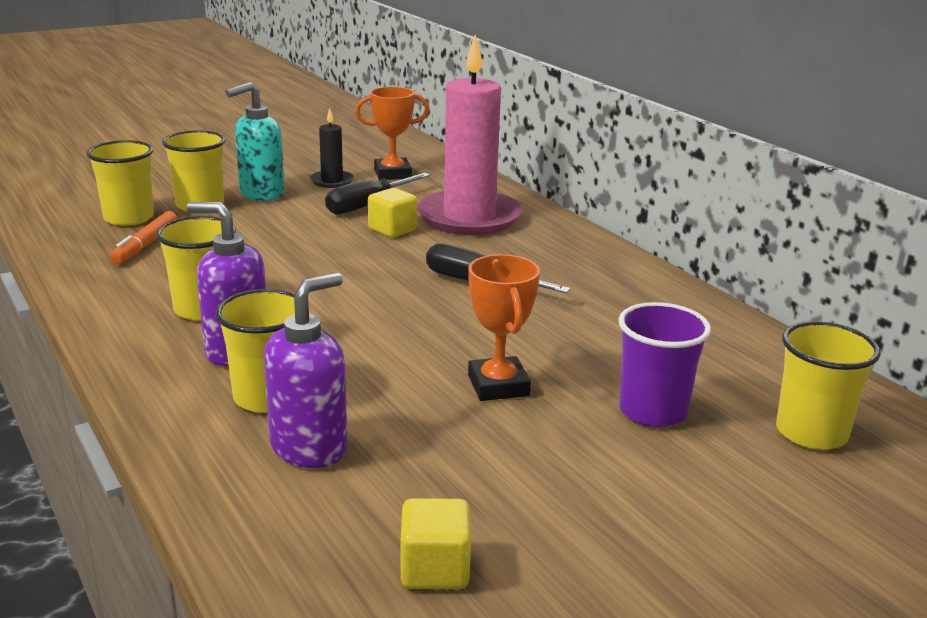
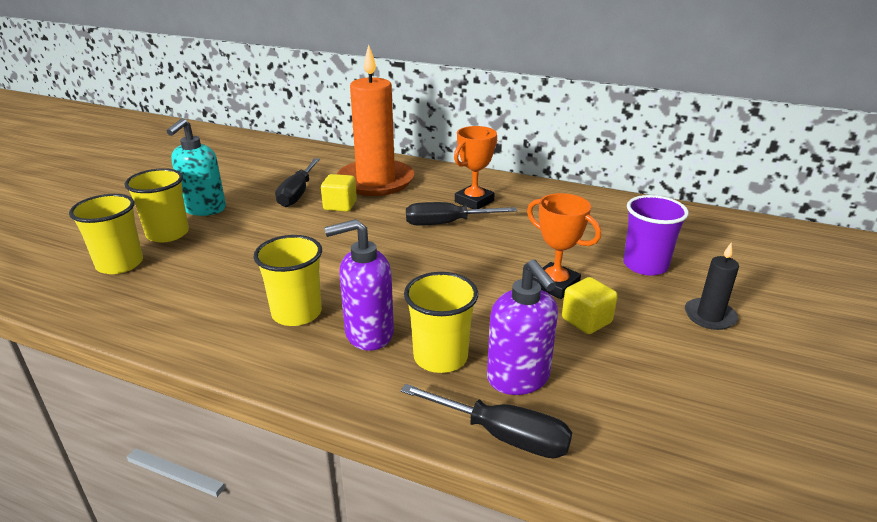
camera: 35 degrees left, 5 degrees up
orange marker [110,211,177,264] -> none
purple soap dispenser [264,273,348,468] -> purple soap dispenser turned 150 degrees clockwise [487,259,558,395]
black candle [310,108,354,188] -> black candle moved to [685,243,739,330]
orange trophy [355,87,430,180] -> orange trophy moved to [454,126,497,209]
yellow cube [401,498,471,589] -> yellow cube moved to [562,277,618,334]
pink candle [417,35,522,235] -> orange candle [337,44,414,196]
yellow cup [776,321,881,450] -> none
none -> black screwdriver [401,384,572,458]

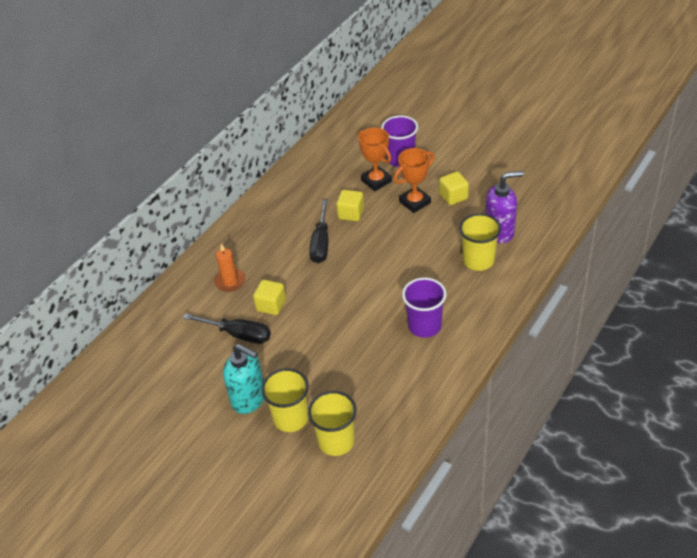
camera: 75 degrees left, 15 degrees up
yellow cup [253,235,322,326] -> purple cup [402,278,447,338]
purple soap dispenser [324,219,394,351] -> none
orange candle [337,44,414,196] -> orange candle [214,244,245,292], size x0.45
black screwdriver [401,384,572,458] -> none
orange trophy [454,126,497,209] -> orange trophy moved to [358,128,392,191]
black candle [685,243,739,330] -> none
none -> yellow cube [336,190,364,221]

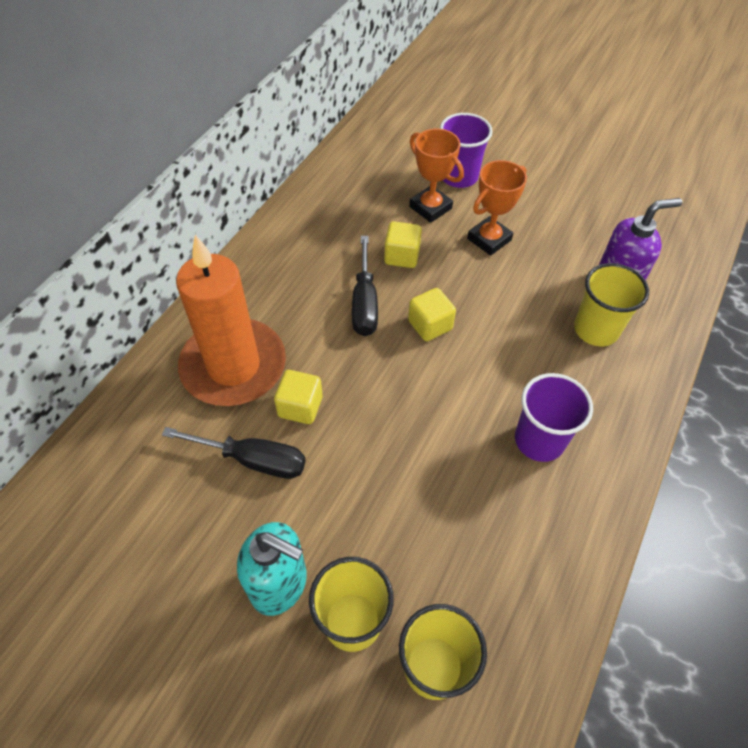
camera: 10 degrees left, 10 degrees up
orange candle [214,244,245,292] -> orange candle [176,235,286,406], size x2.22
yellow cube [439,171,469,205] -> yellow cube moved to [408,288,456,341]

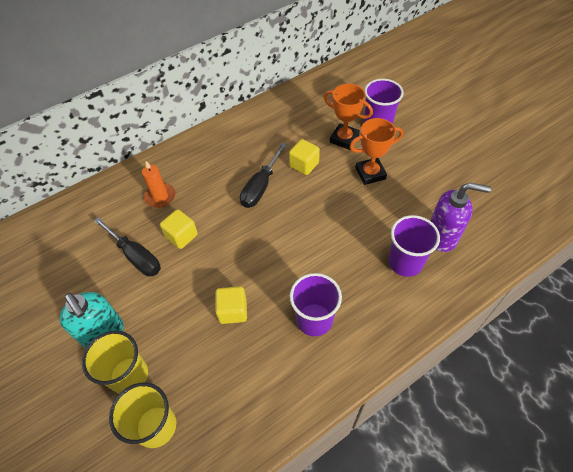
camera: 30 degrees right, 0 degrees up
orange candle [176,235,286,406] -> orange candle [142,161,175,208], size x0.45
yellow cube [408,288,456,341] -> yellow cube moved to [215,286,247,324]
orange trophy [409,129,464,223] -> orange trophy turned 45 degrees counterclockwise [324,84,373,150]
yellow cup [574,263,649,346] -> purple cup [388,215,440,277]

